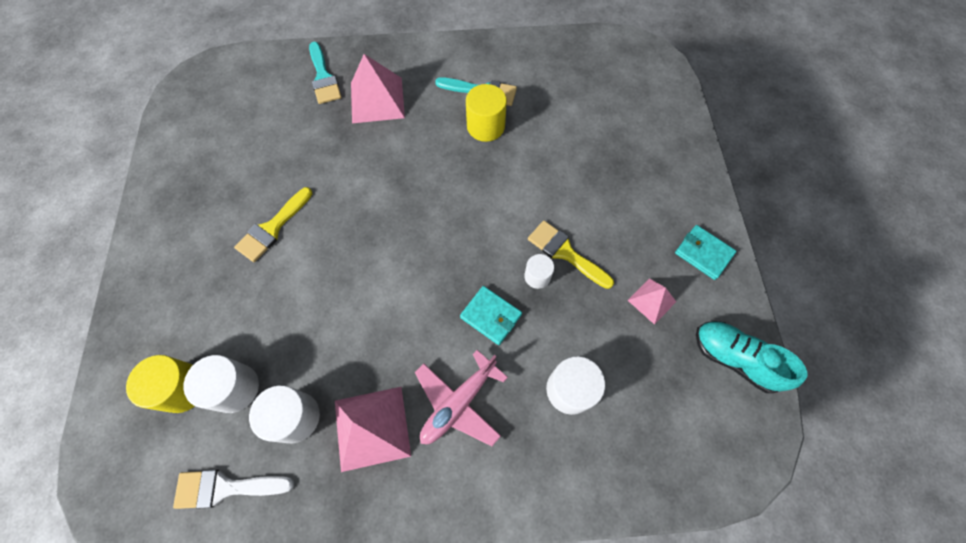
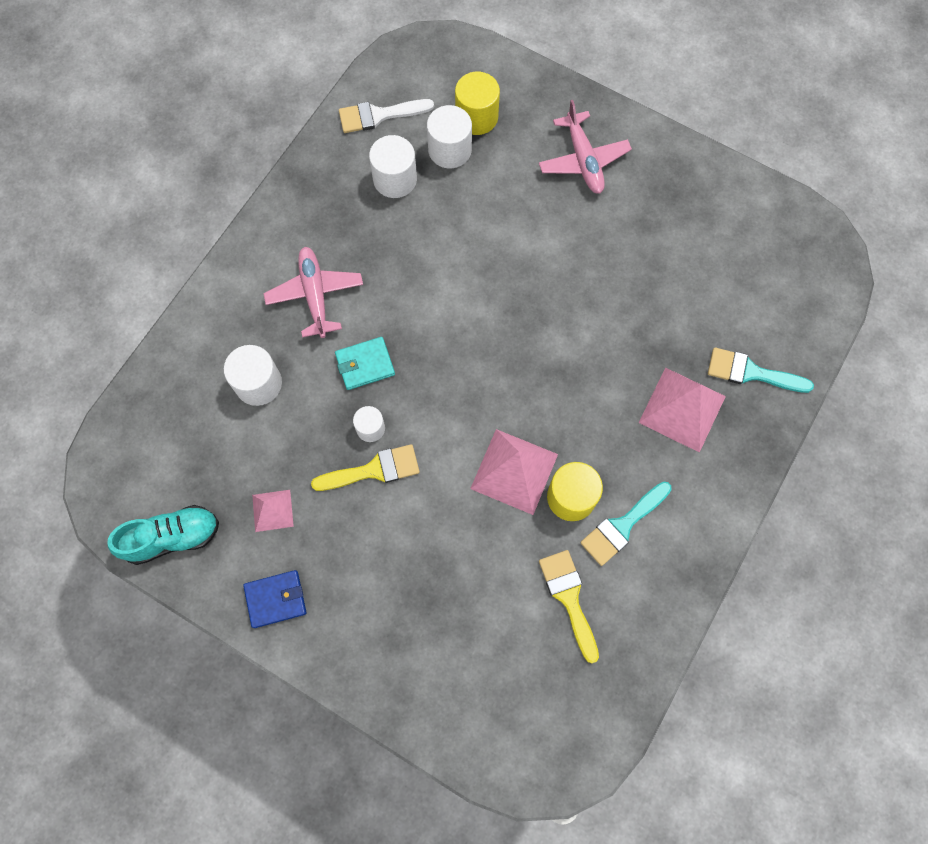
camera: 125 degrees right, 5 degrees up
white brush [173,470,294,509] -> white brush turned 135 degrees counterclockwise [339,99,434,133]
yellow brush [234,187,312,262] -> yellow brush moved to [539,550,599,663]
pink pyramid [335,387,411,472] -> pink pyramid moved to [470,429,558,515]
turquoise wallet [675,225,736,280] -> blue wallet [243,570,307,628]
none -> pink plane [539,100,632,194]

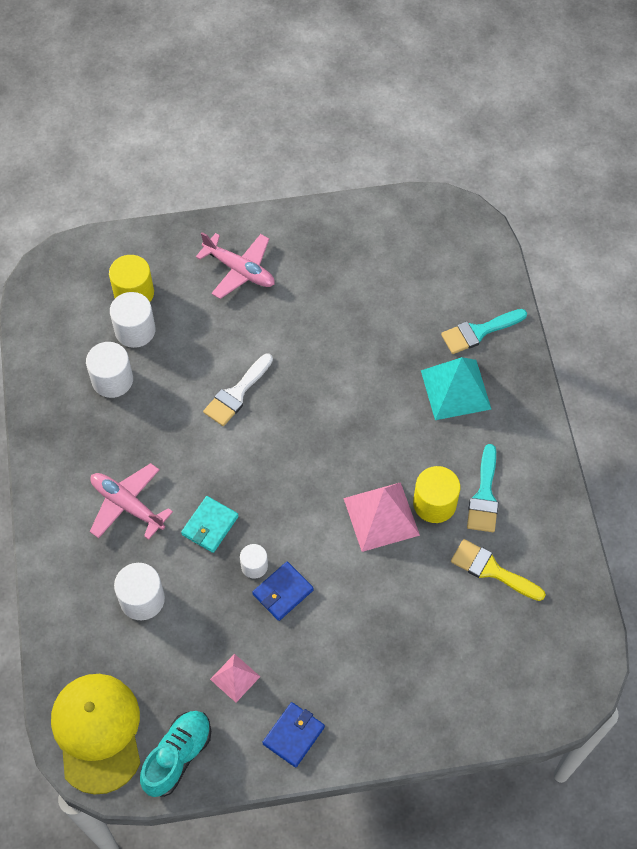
camera: 40 degrees left, 10 degrees down
yellow brush [311,444,420,491] -> blue wallet [252,562,314,621]
white brush [339,99,434,133] -> white brush moved to [203,354,273,426]
pink pyramid [638,368,726,453] -> turquoise pyramid [421,357,491,420]
none -> yellow cap [51,674,140,795]

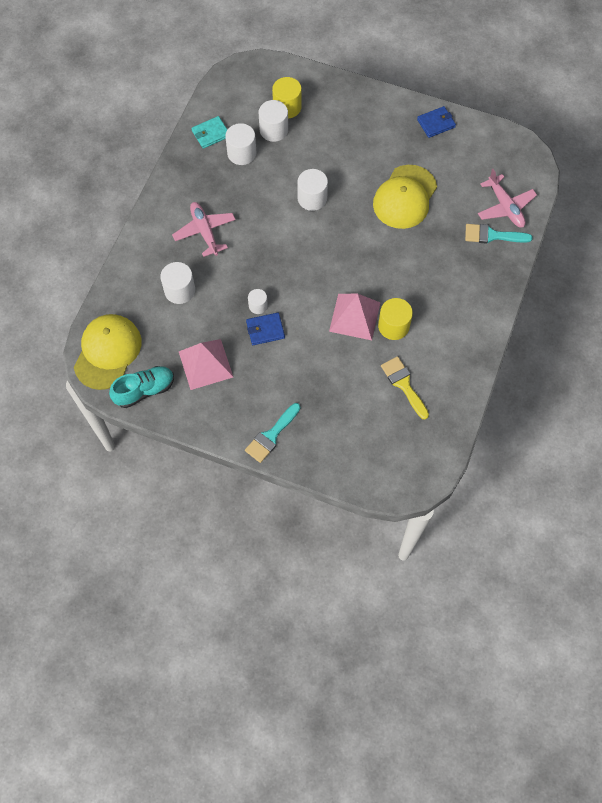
camera: 30 degrees right, 5 degrees up
turquoise wallet [181,496,239,553] -> turquoise wallet moved to [191,116,227,149]
pink plane [196,232,275,299] -> pink plane moved to [478,169,537,228]
white brush [203,354,273,426] -> white cylinder [297,169,328,211]
pink pyramid [210,654,260,702] -> pink pyramid [179,339,233,390], size x1.79
blue wallet [262,702,325,767] -> blue wallet moved to [417,106,456,138]
turquoise pyramid [421,357,491,420] -> none
turquoise brush [467,444,499,532] -> turquoise brush moved to [245,403,300,463]
none -> yellow cap [373,165,437,229]

